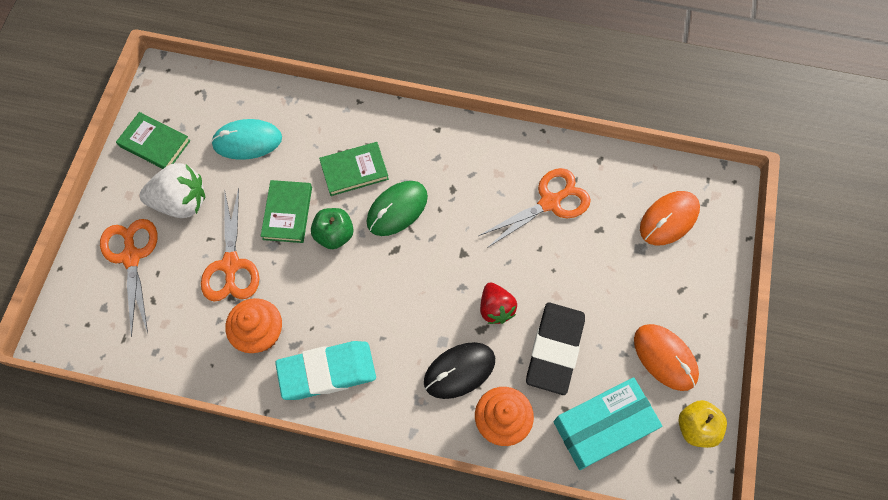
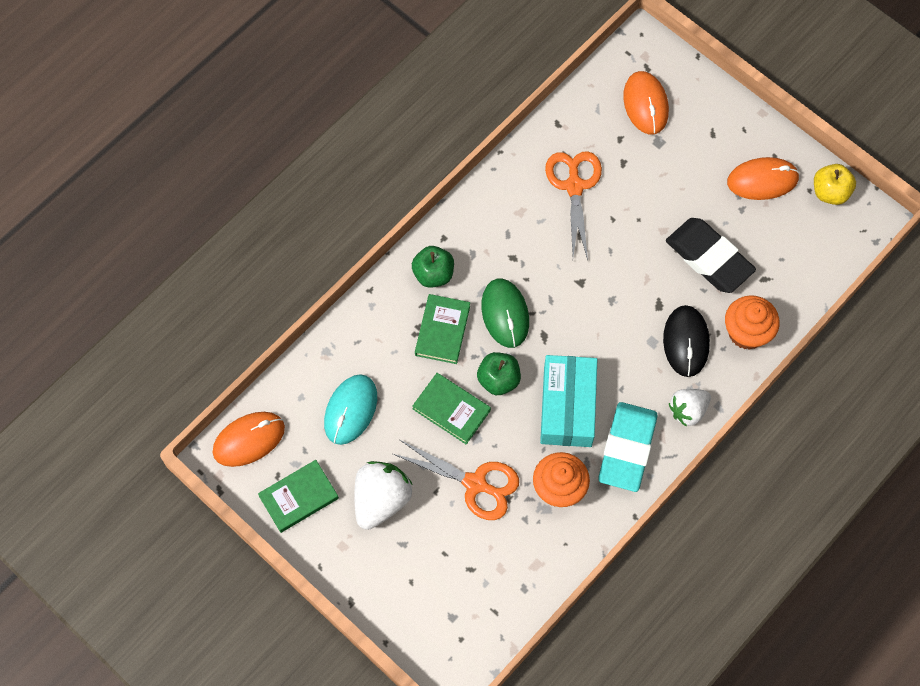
camera: 60 degrees left, 0 degrees up
orange scissors [100,219,158,337] -> none
red strawberry [480,282,517,324] -> none
turquoise box [553,377,662,470] -> turquoise box moved to [540,355,597,447]
none -> orange mouse [213,412,285,467]
none -> green apple [412,246,454,288]
none -> white strawberry [669,389,711,427]

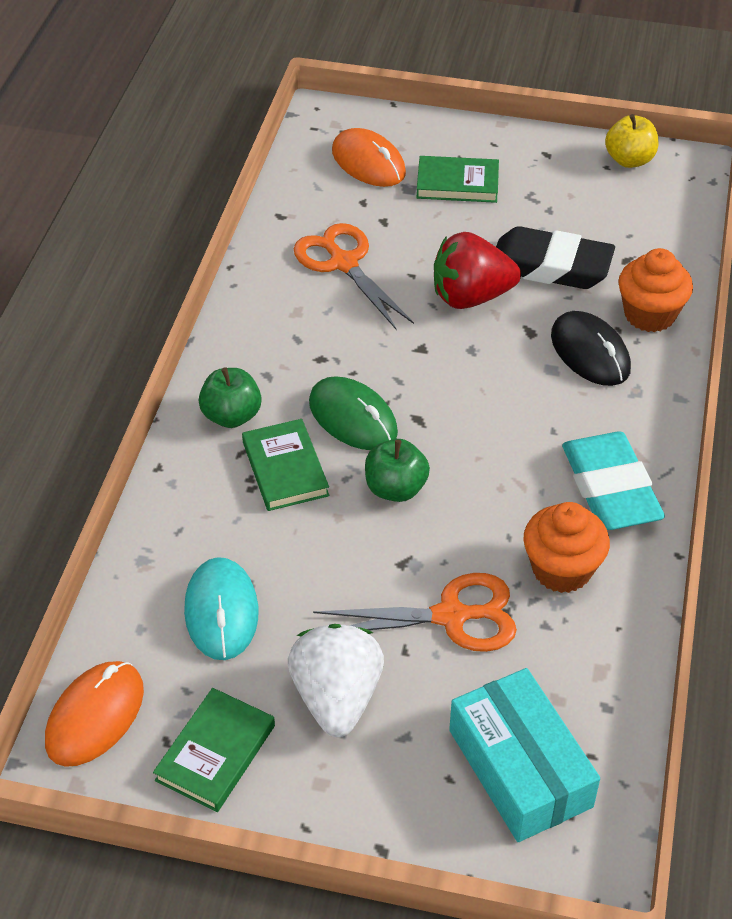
camera: 30 degrees left, 20 degrees down
green book [412,373,491,444] -> green book moved to [416,156,499,203]
turquoise box [540,355,597,447] -> turquoise box moved to [449,668,600,842]
white strawberry [669,389,711,427] -> none
orange mouse [727,157,800,200] -> none
none -> red strawberry [434,232,521,309]

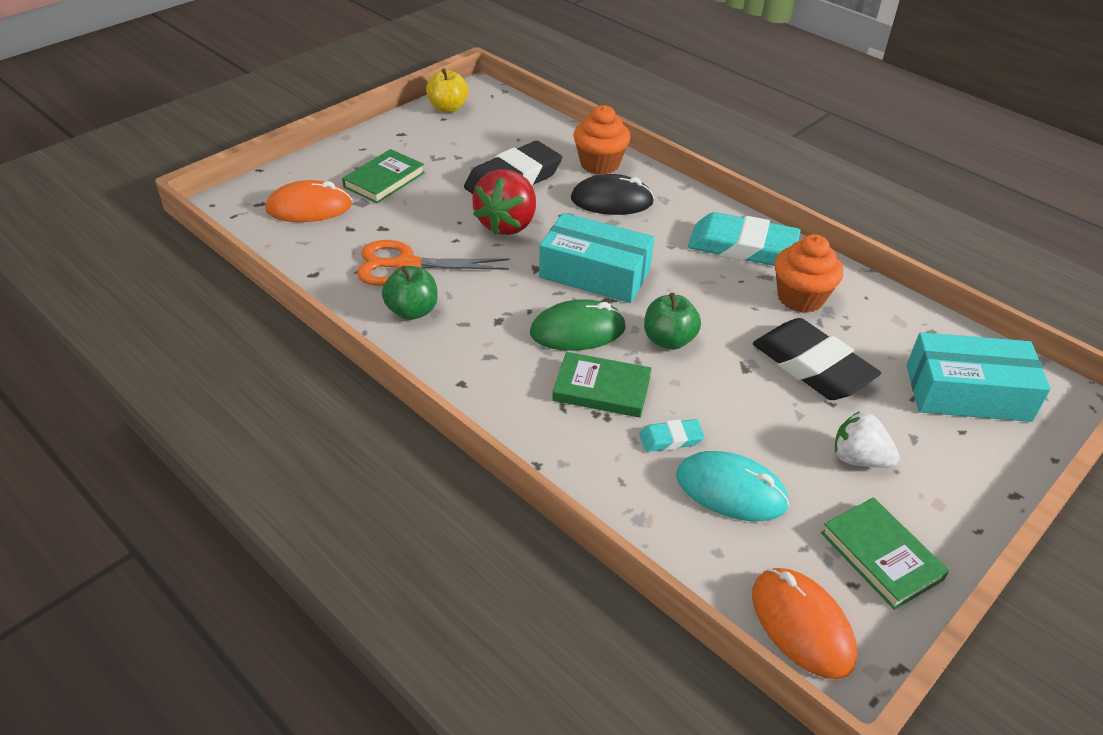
camera: 60 degrees left, 5 degrees down
green apple [199,367,262,428] -> green apple moved to [382,266,438,320]
white strawberry [288,624,384,737] -> white strawberry [835,411,900,468], size x0.66
orange scissors [313,573,517,652] -> black eraser [753,318,881,400]
none -> turquoise box [539,213,654,303]
none -> turquoise eraser [639,419,705,452]

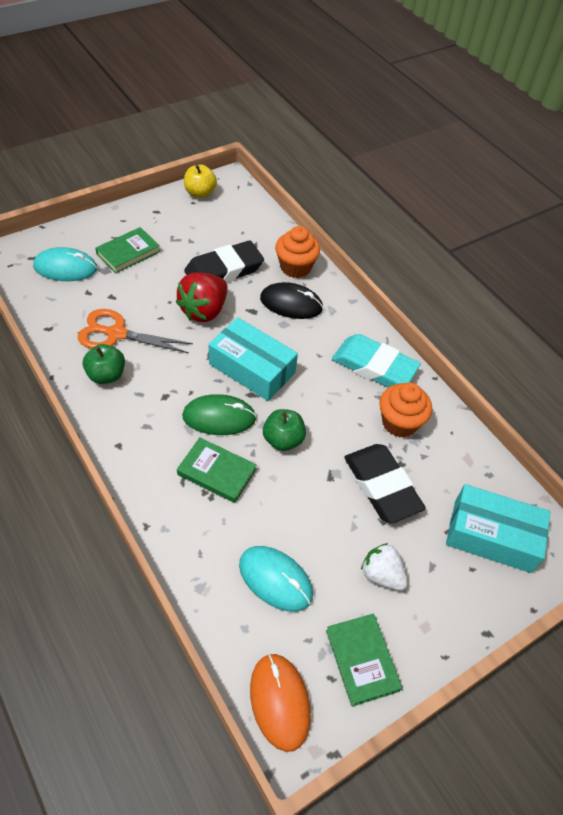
camera: 10 degrees right, 10 degrees up
orange mouse [265,180,352,222] -> turquoise mouse [33,247,97,281]
turquoise eraser [639,419,705,452] -> none

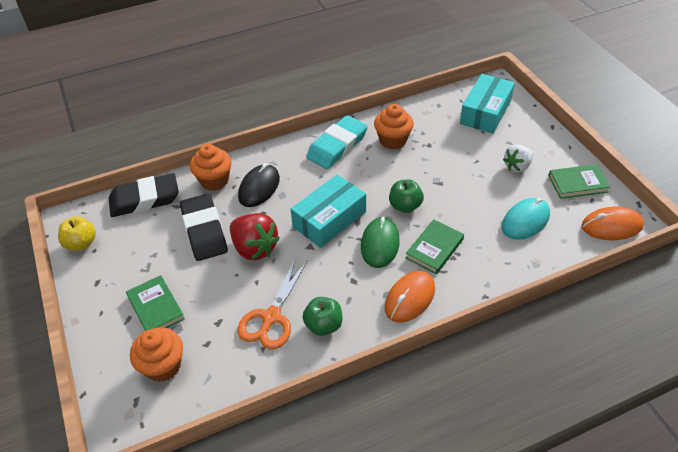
camera: 75 degrees left, 5 degrees down
turquoise mouse [33,247,97,281] -> orange cupcake [130,327,183,382]
black eraser [344,444,426,523] -> black eraser moved to [109,173,179,217]
none -> orange mouse [385,271,435,323]

